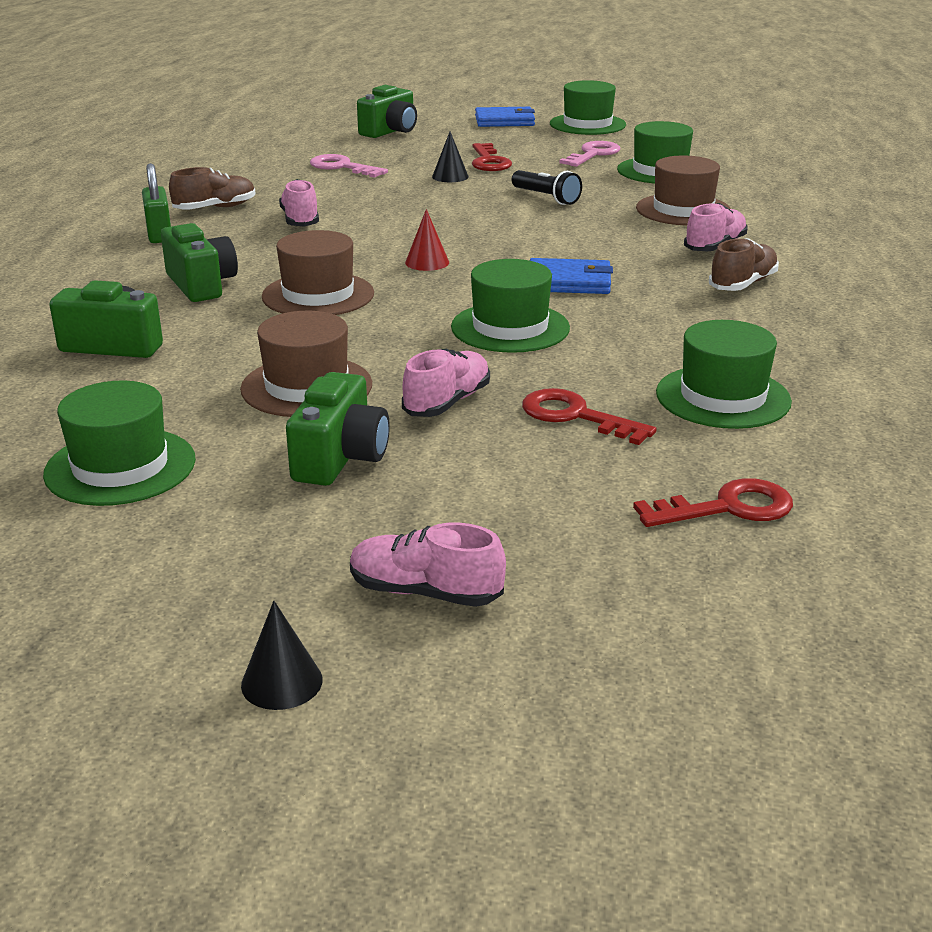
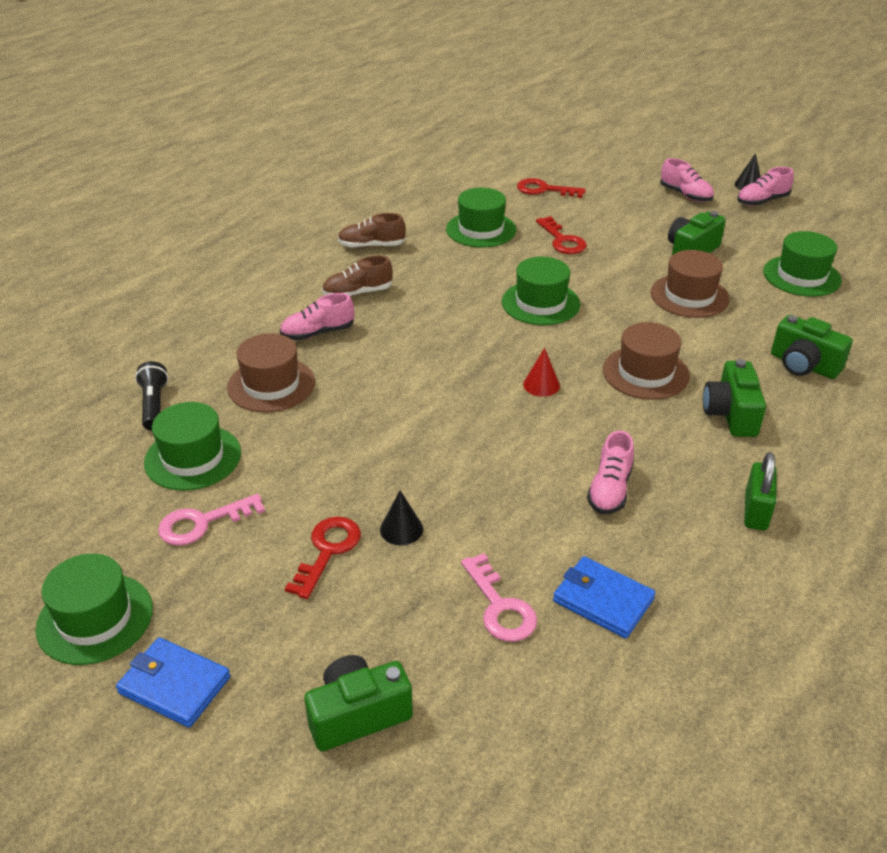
camera: 150 degrees left, 10 degrees up
brown shoe [169,167,255,210] -> brown shoe moved to [338,213,406,248]
pink shoe [402,349,490,417] -> pink shoe moved to [737,167,794,206]
black flashlight [512,170,582,205] -> black flashlight moved to [135,361,168,430]
blue wallet [530,258,613,294] -> blue wallet moved to [553,556,656,639]

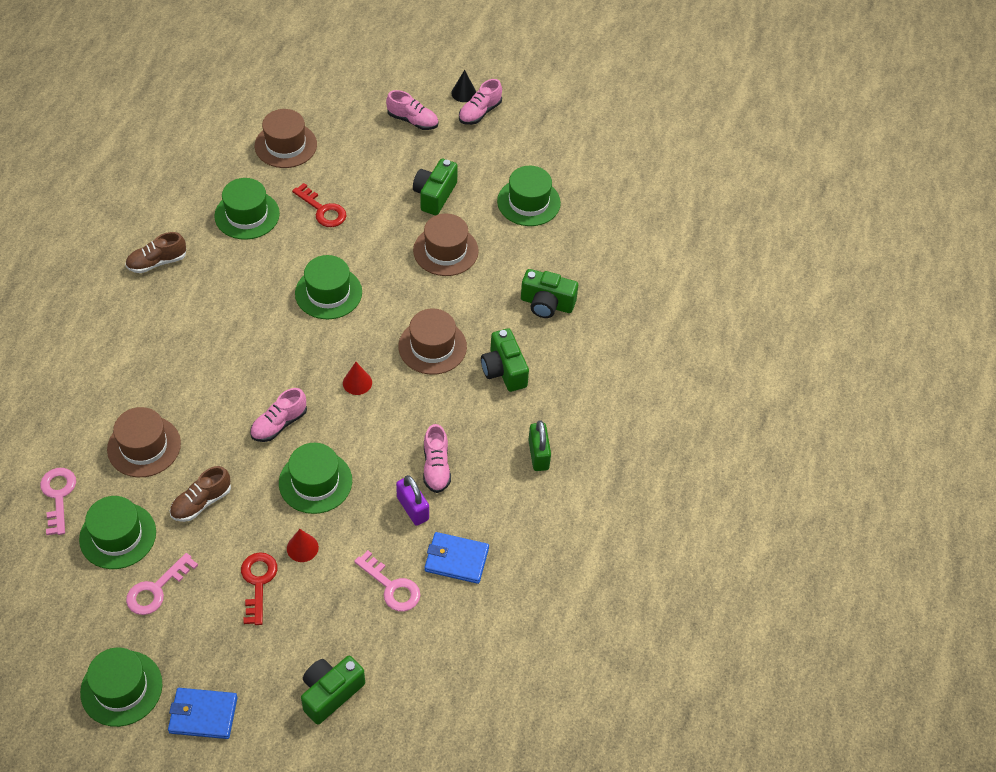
camera: 25 degrees left, 15 degrees up
black flashlight [135,361,168,430] -> pink key [40,468,76,535]
pink shoe [280,293,354,340] -> pink shoe moved to [250,388,307,442]
brown shoe [322,255,393,297] -> brown shoe moved to [170,466,231,522]
black cone [380,491,423,545] -> red cone [287,529,319,562]
red key [517,178,586,198] -> brown hat [255,109,317,168]
none -> green hat [279,443,352,514]
none -> purple padlock [396,475,429,526]

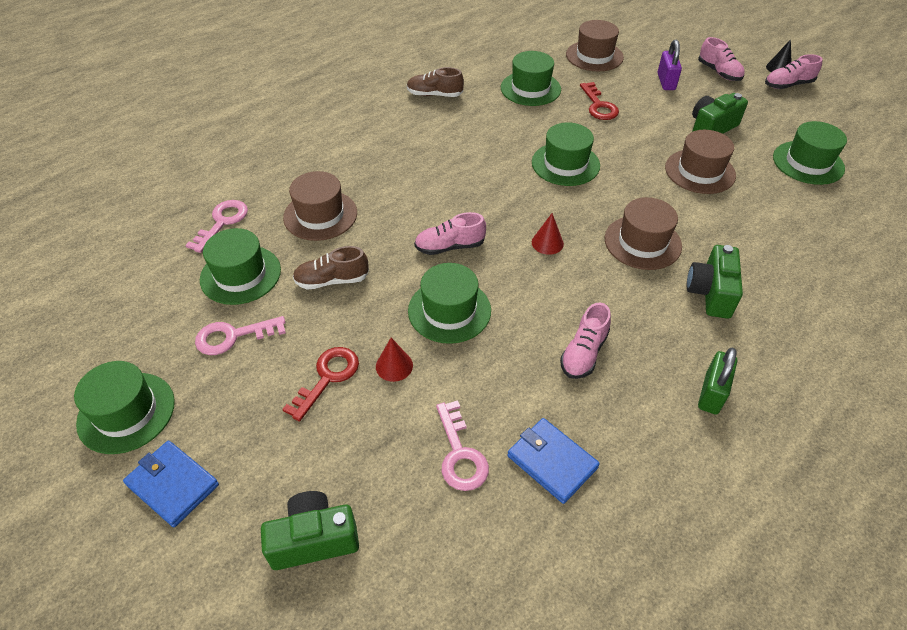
camera: 35 degrees right, 5 degrees down
purple padlock [396,475,429,526] -> purple padlock moved to [658,40,682,90]
green camera [521,269,578,318] -> none

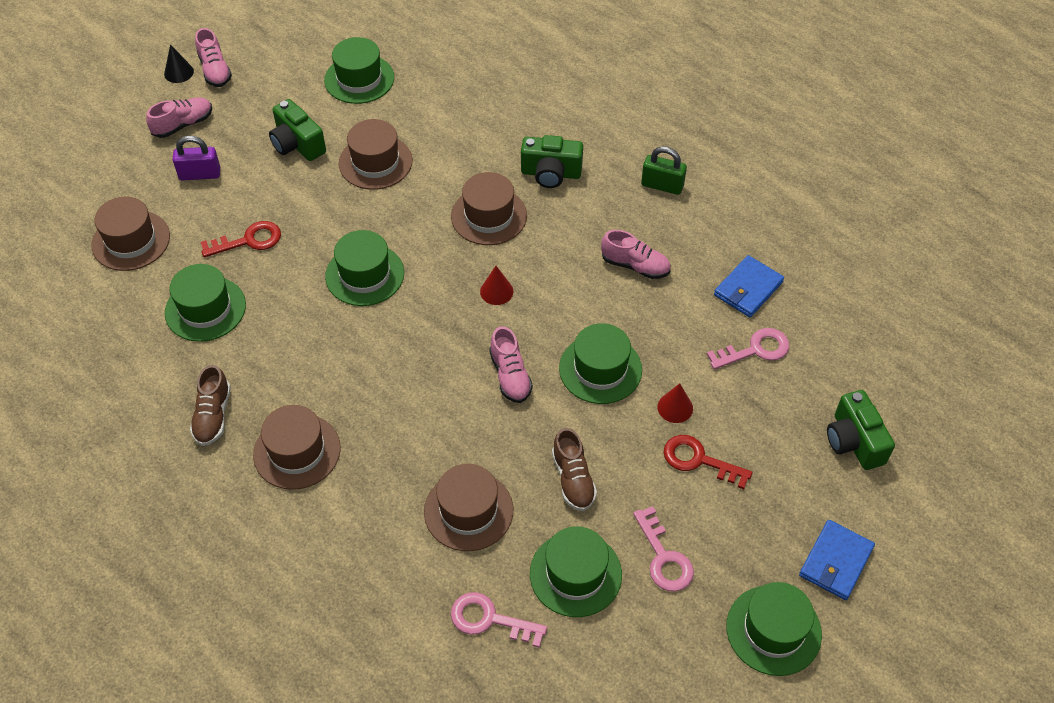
camera: 95 degrees left, 5 degrees up
none -> brown hat [253,405,340,490]

